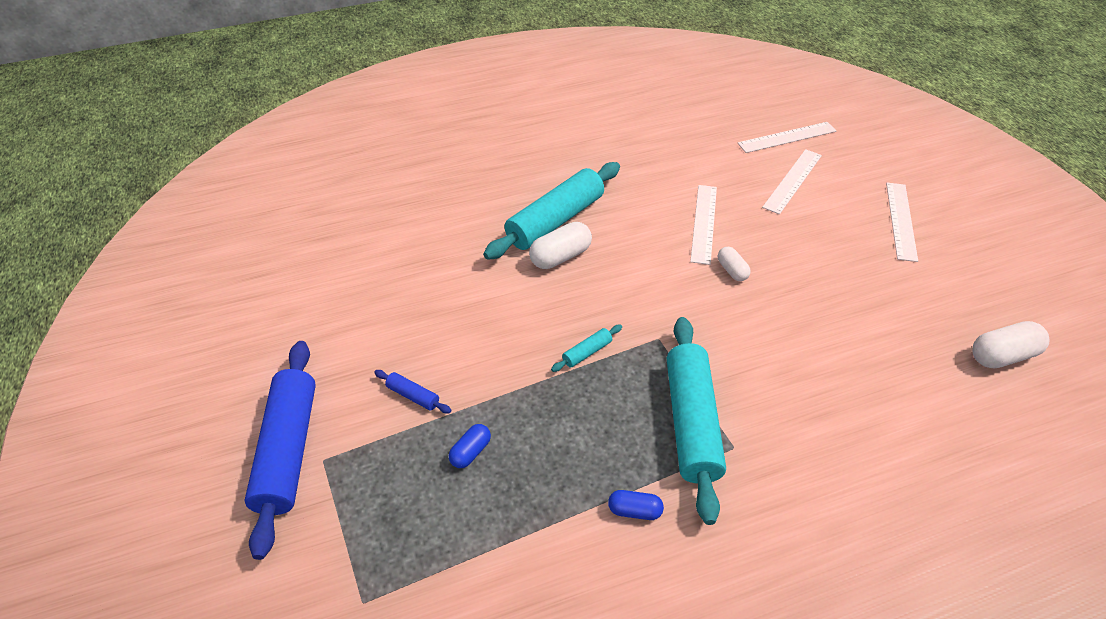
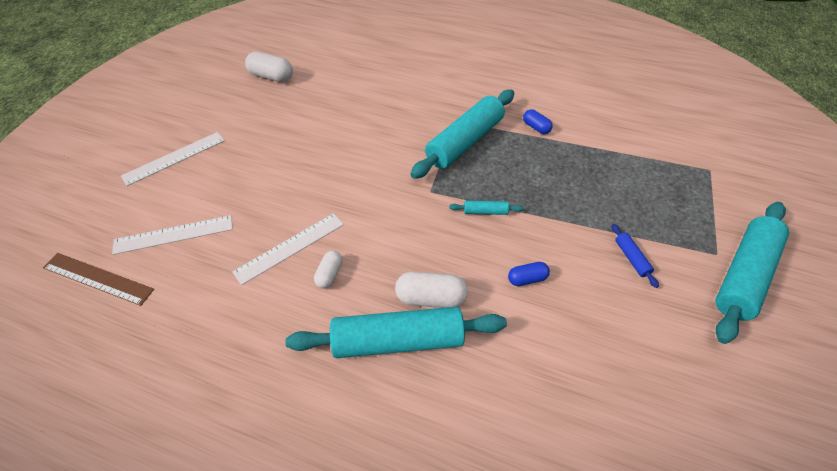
camera: 140 degrees left, 5 degrees up
blue rolling pin [245,341,316,560] -> turquoise rolling pin [715,202,789,344]
blue capsule [449,424,491,468] -> blue capsule moved to [508,262,550,286]
white capsule [718,247,751,281] -> white capsule moved to [314,251,342,289]
white ruler [738,122,836,153] -> brown ruler [43,253,154,306]

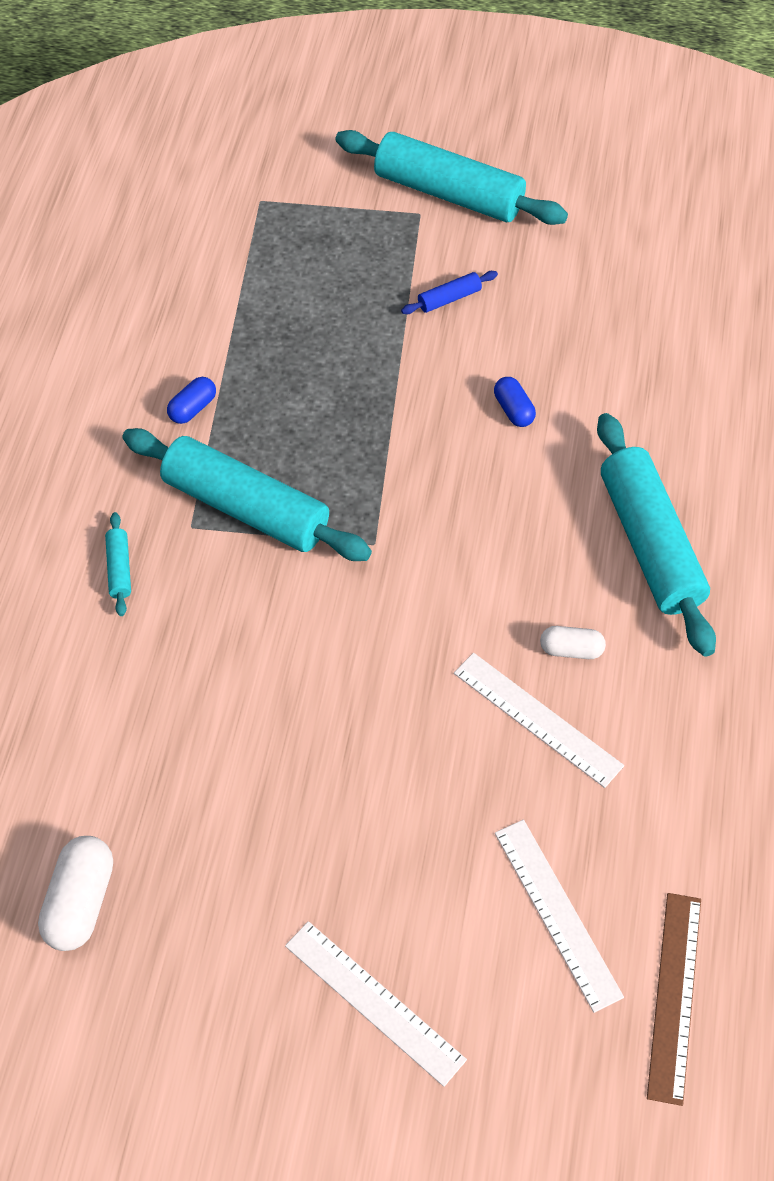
camera: 100 degrees left, 5 degrees up
white capsule [395,271,468,308] -> none
turquoise rolling pin [449,201,524,215] -> turquoise rolling pin moved to [105,512,131,616]

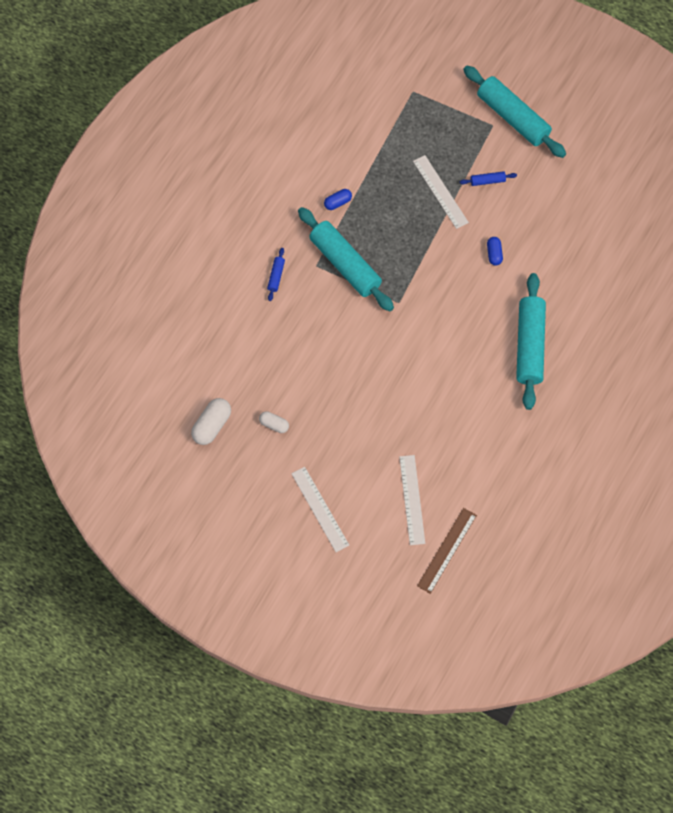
camera: 20 degrees right, 10 degrees up
turquoise rolling pin [105,512,131,616] -> blue rolling pin [267,248,285,301]
white ruler [454,653,624,788] -> white ruler moved to [413,155,469,229]
white capsule [540,626,606,659] -> white capsule moved to [259,411,289,433]

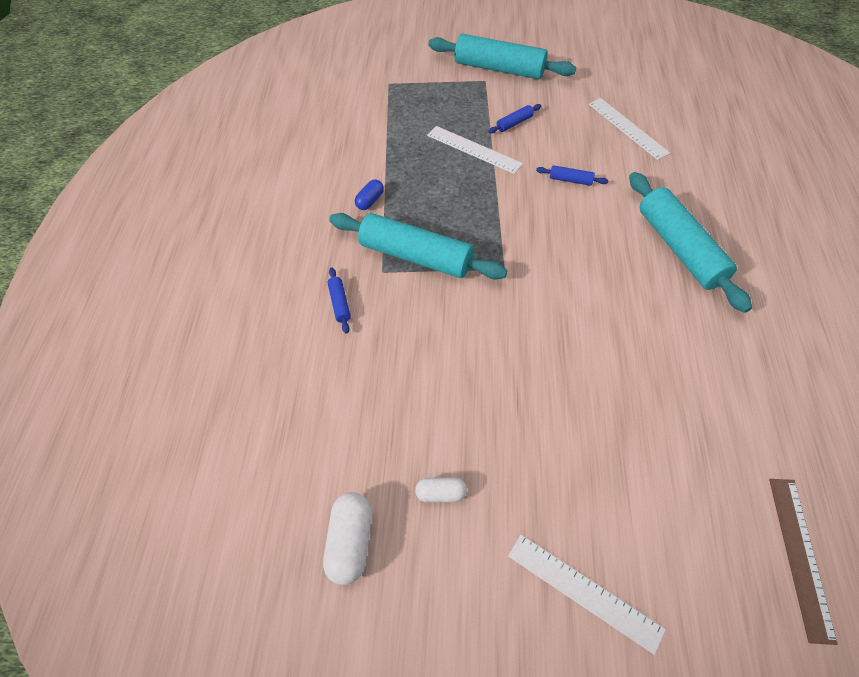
camera: 25 degrees left, 10 degrees down
white ruler [399,455,425,545] -> white ruler moved to [589,98,670,160]
blue capsule [487,237,503,266] -> blue rolling pin [536,165,609,186]

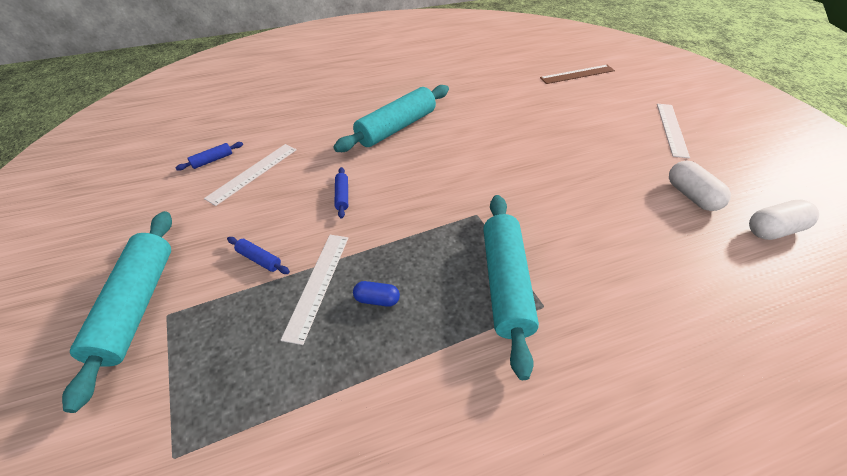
camera: 115 degrees left, 10 degrees down
blue rolling pin [327,267,351,334] -> blue rolling pin moved to [175,142,243,171]
blue capsule [355,179,384,210] -> blue capsule moved to [353,281,400,307]
white capsule [415,477,467,503] -> white capsule [669,160,731,211], size x1.65

